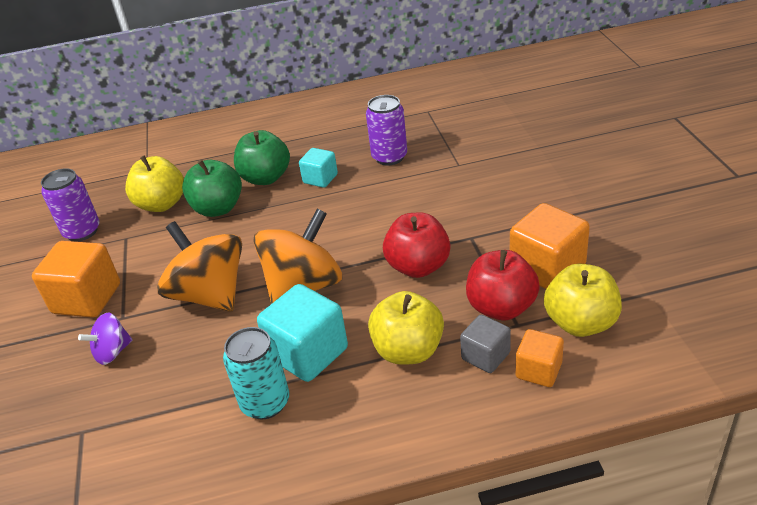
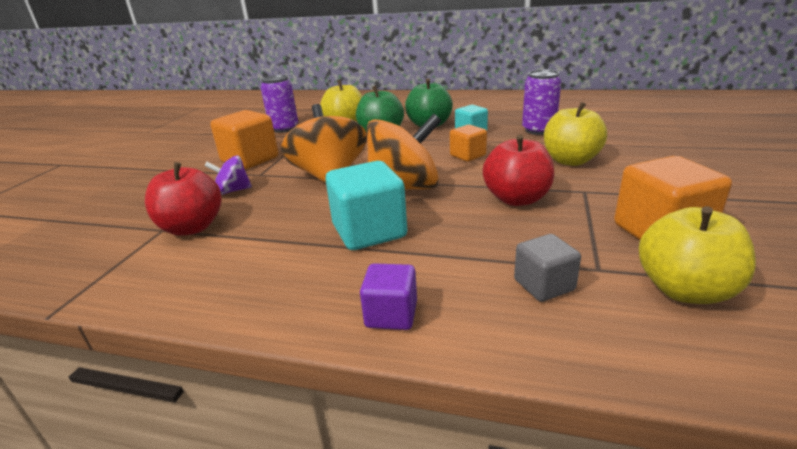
camera: 25 degrees right, 10 degrees down
turquoise can [223,327,289,420] -> none
yellow apple [368,291,444,365] -> yellow apple moved to [544,102,607,166]
red apple [466,250,540,320] -> red apple moved to [145,162,221,236]
orange cube [516,329,564,387] -> orange cube moved to [450,124,487,162]
none -> purple cube [360,263,417,330]

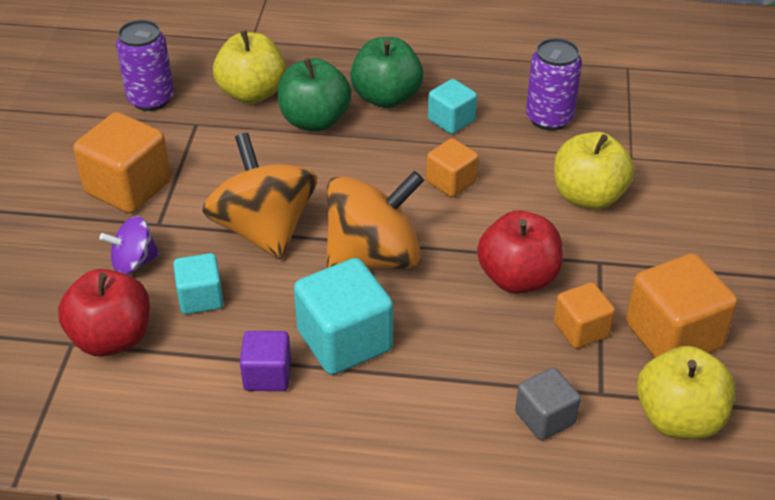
camera: 10 degrees left, 15 degrees up
purple cube [360,263,417,330] -> purple cube moved to [240,331,291,391]
none -> turquoise cube [173,253,224,314]
none -> orange cube [554,282,615,349]

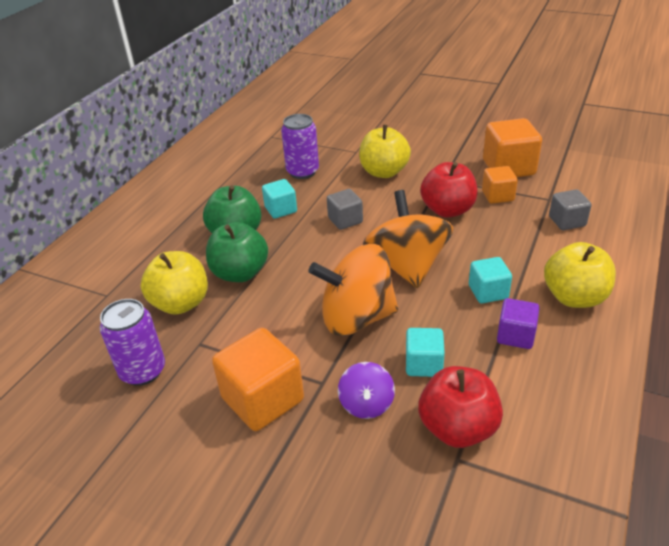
camera: 70 degrees left, 5 degrees down
turquoise cube [294,258,393,375] -> turquoise cube [469,257,512,303], size x0.58
orange cube [426,138,479,197] -> grey cube [327,189,363,230]
yellow apple [637,346,736,439] -> yellow apple moved to [544,242,616,308]

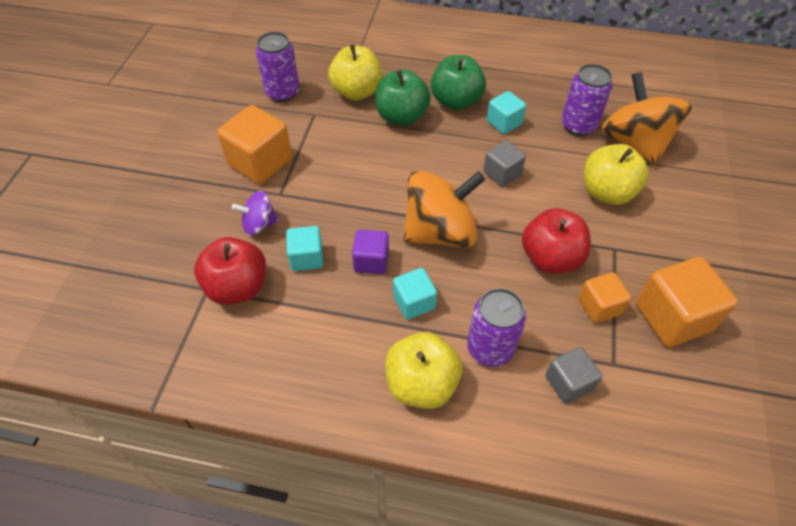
camera: 75 degrees right, 15 degrees up
orange spinning top [309,244,398,336] -> orange spinning top moved to [602,72,692,166]
purple cube [497,298,539,349] -> purple cube moved to [352,230,389,275]
none -> purple can [467,288,526,367]

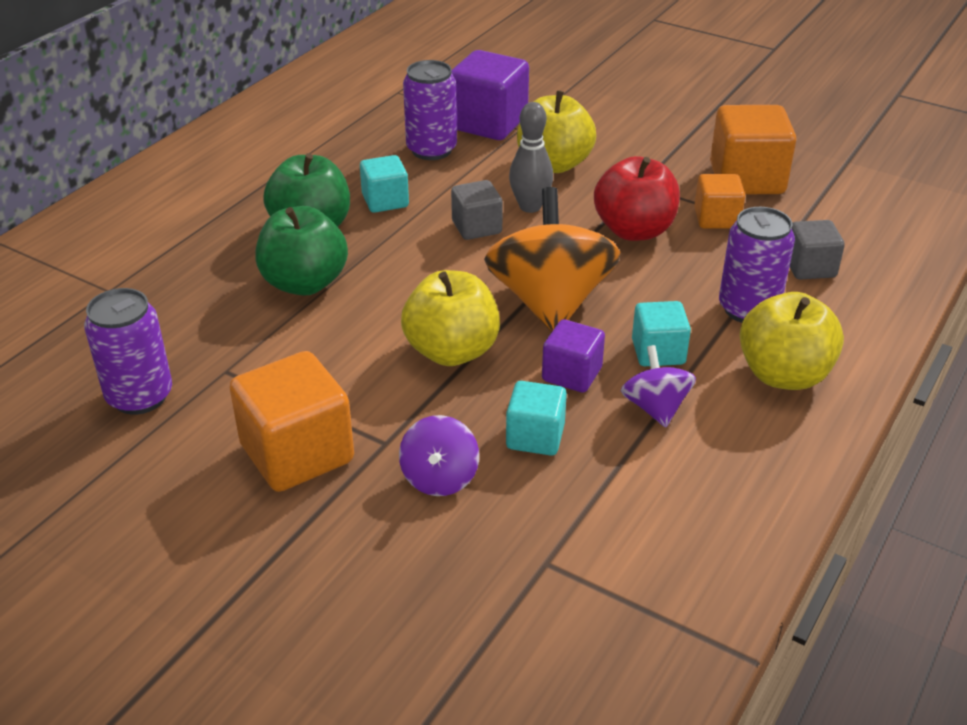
camera: 70 degrees left, 15 degrees down
red apple [194,237,266,305] -> none
yellow apple [328,44,383,101] -> yellow apple moved to [401,270,500,366]
orange spinning top [602,72,692,166] -> purple cube [451,50,529,140]
none -> grey bowling pin [509,102,553,213]
none -> purple spinning top [621,345,696,427]

